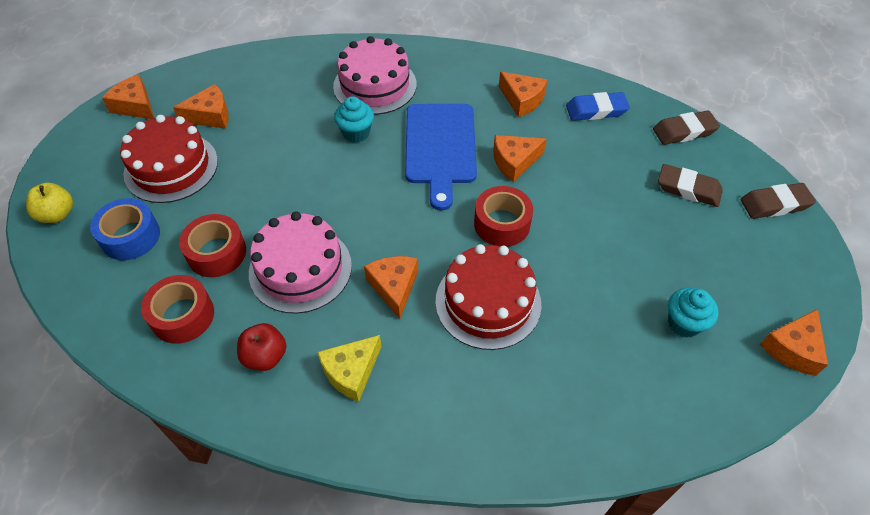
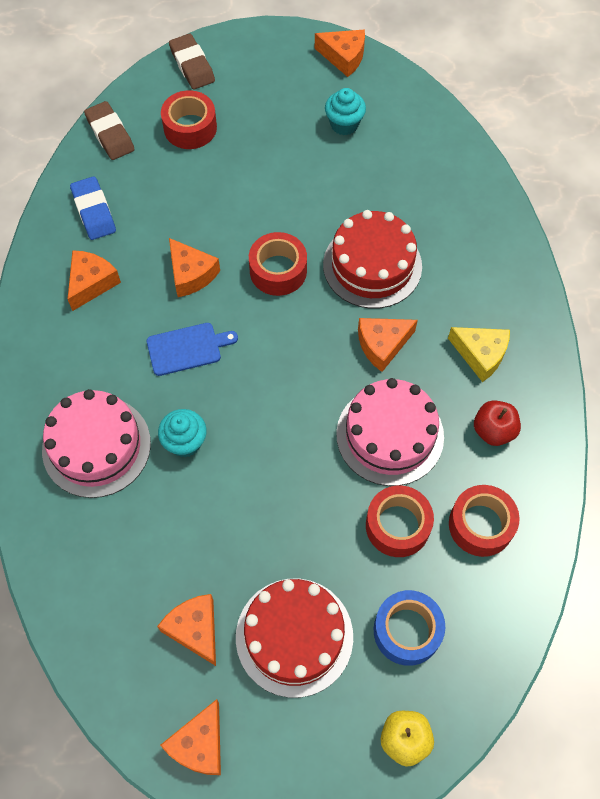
camera: 105 degrees left, 10 degrees up
blue cutting board [405,104,477,210] -> blue cutting board [147,323,238,376], size x0.56
brown eraser [658,164,723,207] -> red tape [161,90,217,149]

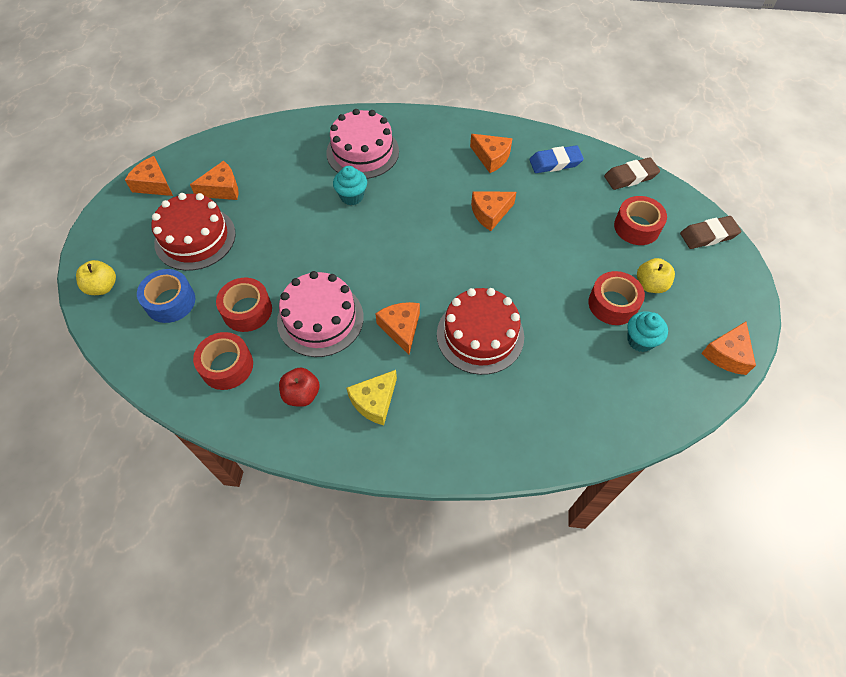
camera: 100 degrees right, 5 degrees down
blue cutting board [147,323,238,376] -> none
red tape [249,232,307,296] -> red tape moved to [589,271,645,325]
none -> yellow apple [637,258,675,293]

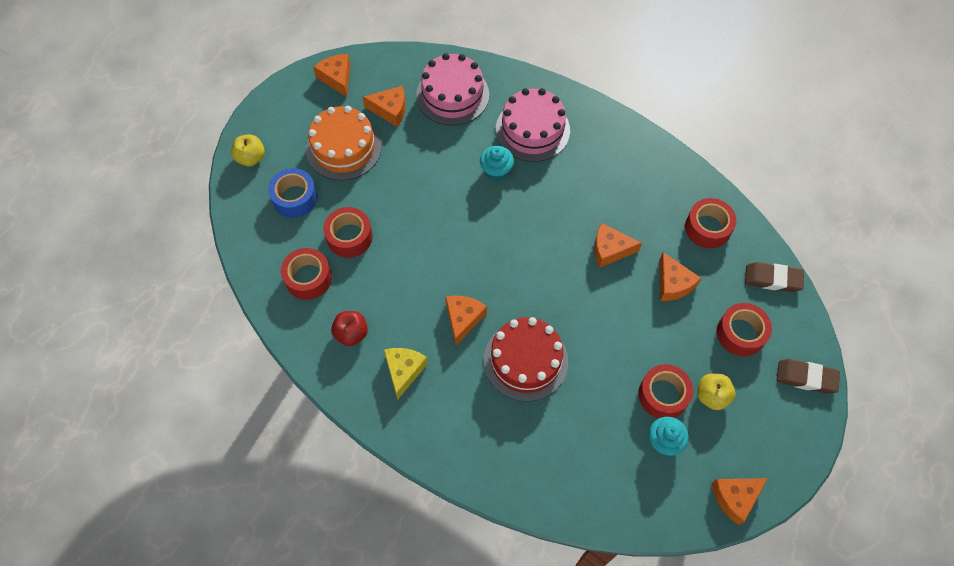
camera: 30 degrees right, 5 degrees up
red cake [152,193,236,271] -> orange cake [306,106,382,181]
pink cake [277,271,364,357] -> pink cake moved to [416,53,489,126]
yellow cheese [346,370,397,425] -> yellow cheese turned 120 degrees clockwise [384,348,428,400]
orange cheese [470,134,513,173] -> orange cheese moved to [659,252,701,301]
blue eraser [529,145,584,173] -> red tape [685,198,736,249]

